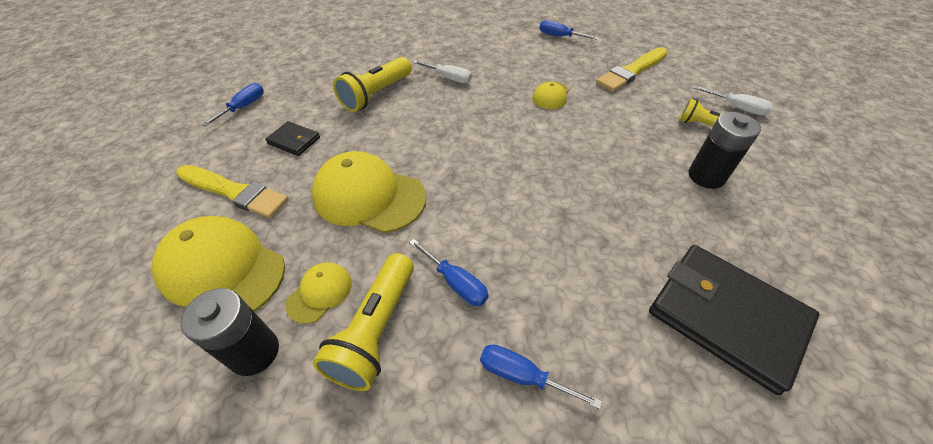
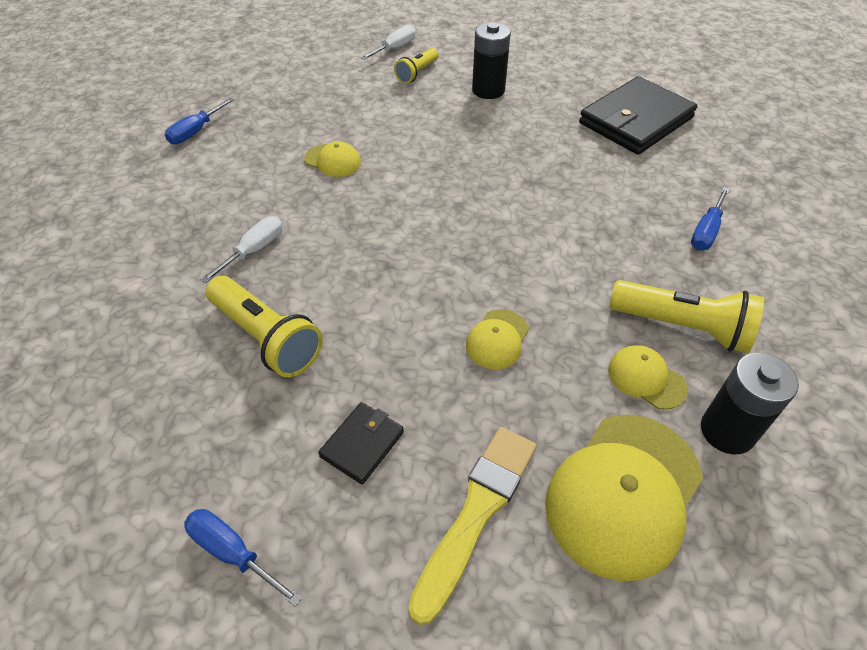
camera: 85 degrees left, 0 degrees up
yellow cap [312,151,426,233] -> yellow cap [466,309,529,369], size x0.50
blue screwdriver [409,239,488,306] -> none
yellow brush [596,47,668,92] -> none

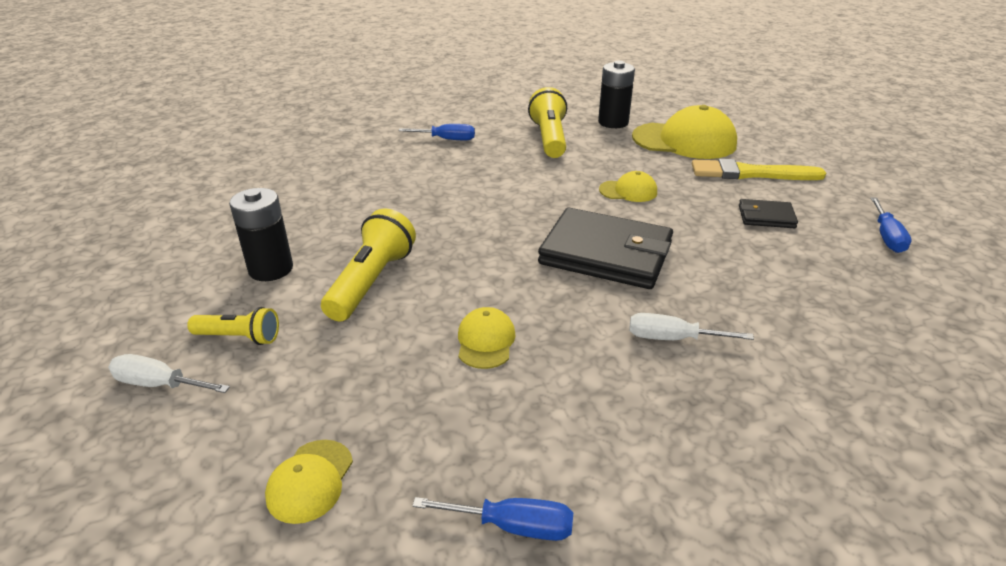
camera: 115 degrees left, 15 degrees down
yellow flashlight [206,276,323,377] -> yellow flashlight moved to [321,208,416,322]
black wallet [579,76,697,155] -> black wallet moved to [538,208,673,289]
yellow cap [608,345,688,410] -> yellow cap moved to [265,440,353,524]

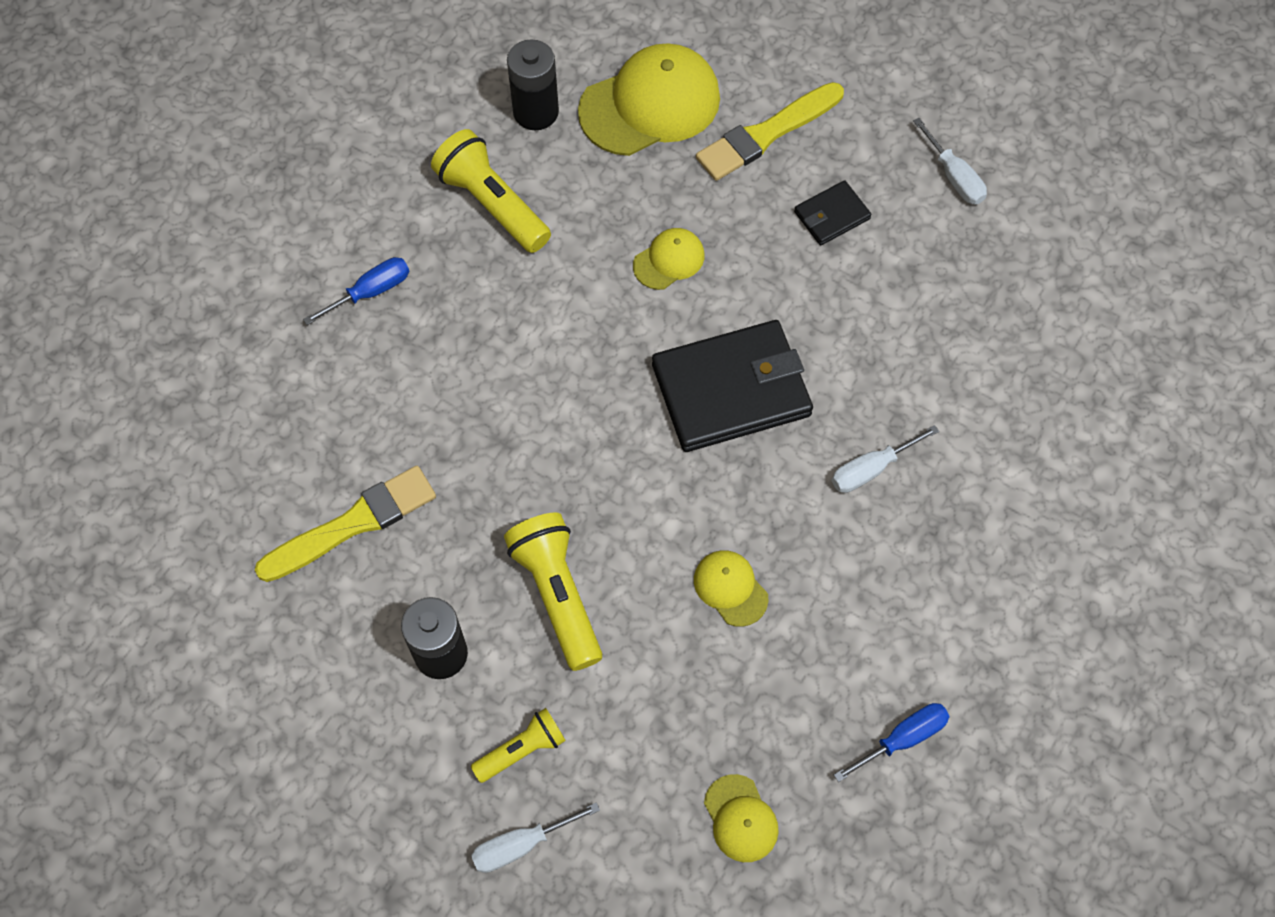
camera: 40 degrees left, 30 degrees up
blue screwdriver [871,197,912,253] -> white screwdriver [913,118,987,205]
none -> yellow brush [255,466,436,582]

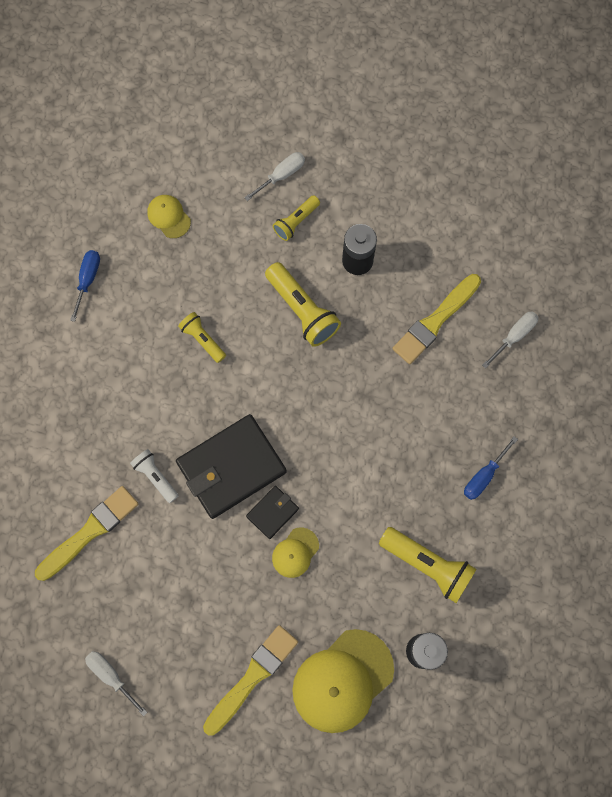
camera: 165 degrees right, 10 degrees up
yellow cap [694,550,768,627] -> yellow flashlight [178,312,226,363]
black wallet [794,180,871,245] -> black wallet moved to [246,486,299,539]
white screwdriver [832,425,939,493] -> white screwdriver moved to [482,311,538,369]
blue screwdriver [834,703,950,782] -> blue screwdriver turned 150 degrees clockwise [70,250,100,322]
none -> yellow brush [35,486,139,581]
none -> white flashlight [130,449,178,503]

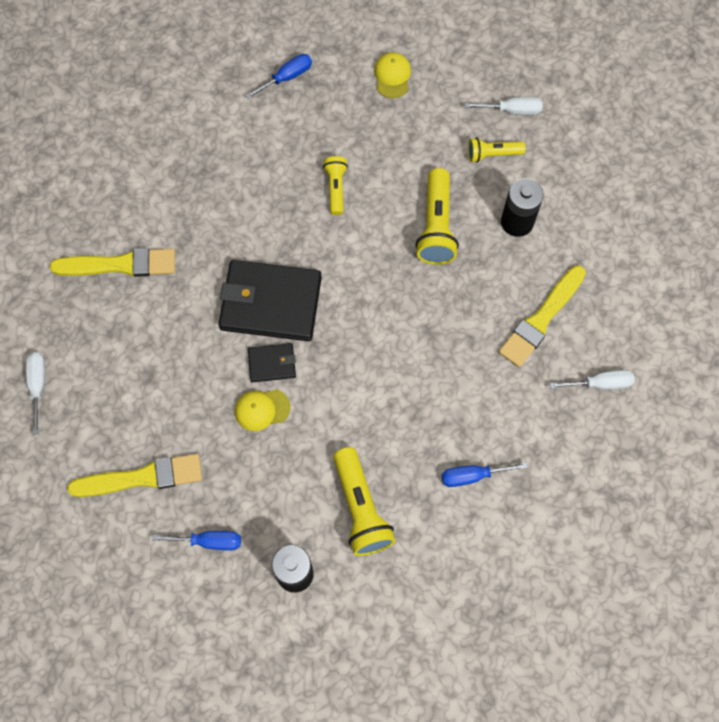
camera: 40 degrees right, 5 degrees down
white flashlight [130,449,178,503] -> none
yellow cap [292,629,394,733] -> blue screwdriver [152,531,241,550]
yellow brush [392,274,481,364] -> yellow brush turned 45 degrees counterclockwise [499,266,586,367]

